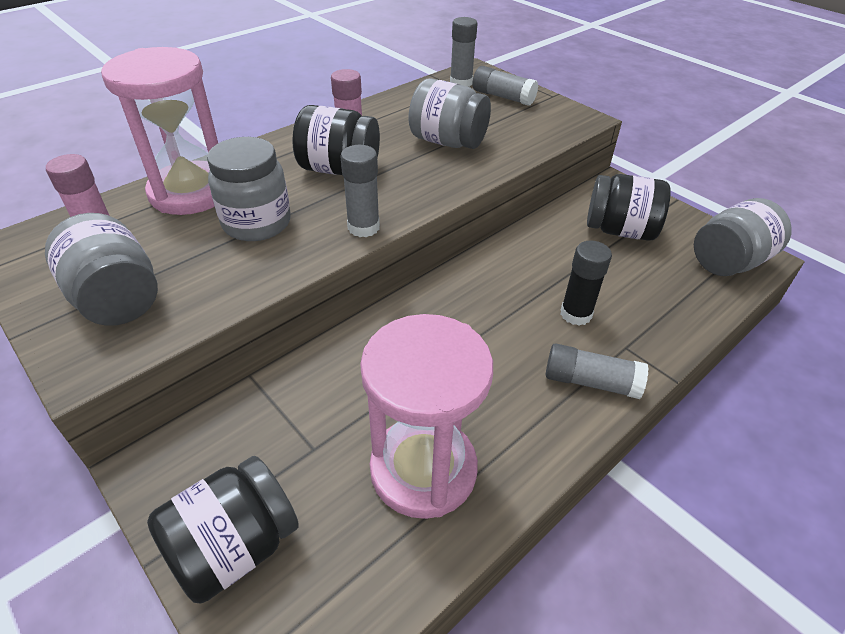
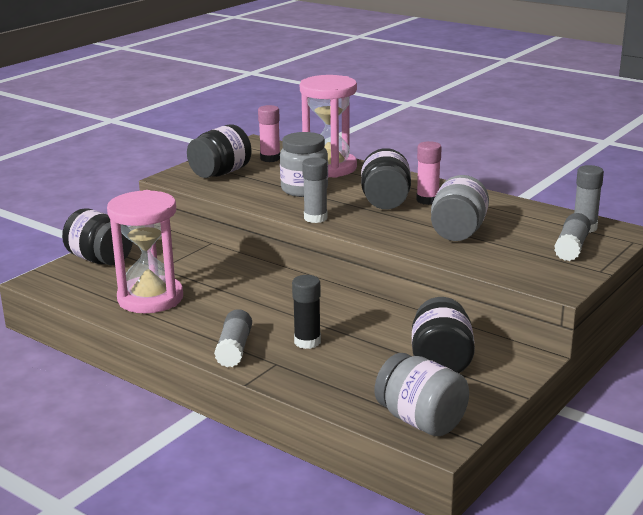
camera: 80 degrees right, 20 degrees down
grey jar [45,213,158,326] -> black jar [187,125,252,178]

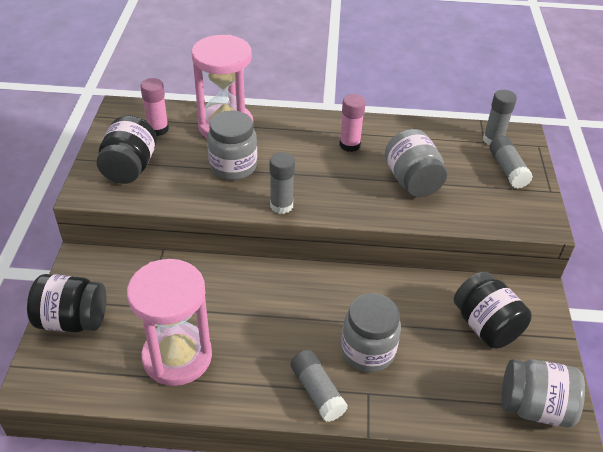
camera: 35 degrees left, 20 degrees up
black glue stick [292,275,321,349] -> grey jar [341,293,401,372]
black jar [361,148,411,209] -> none

